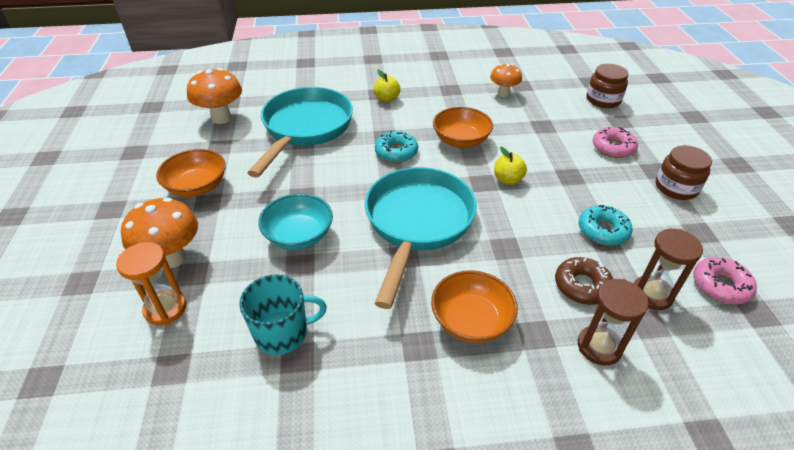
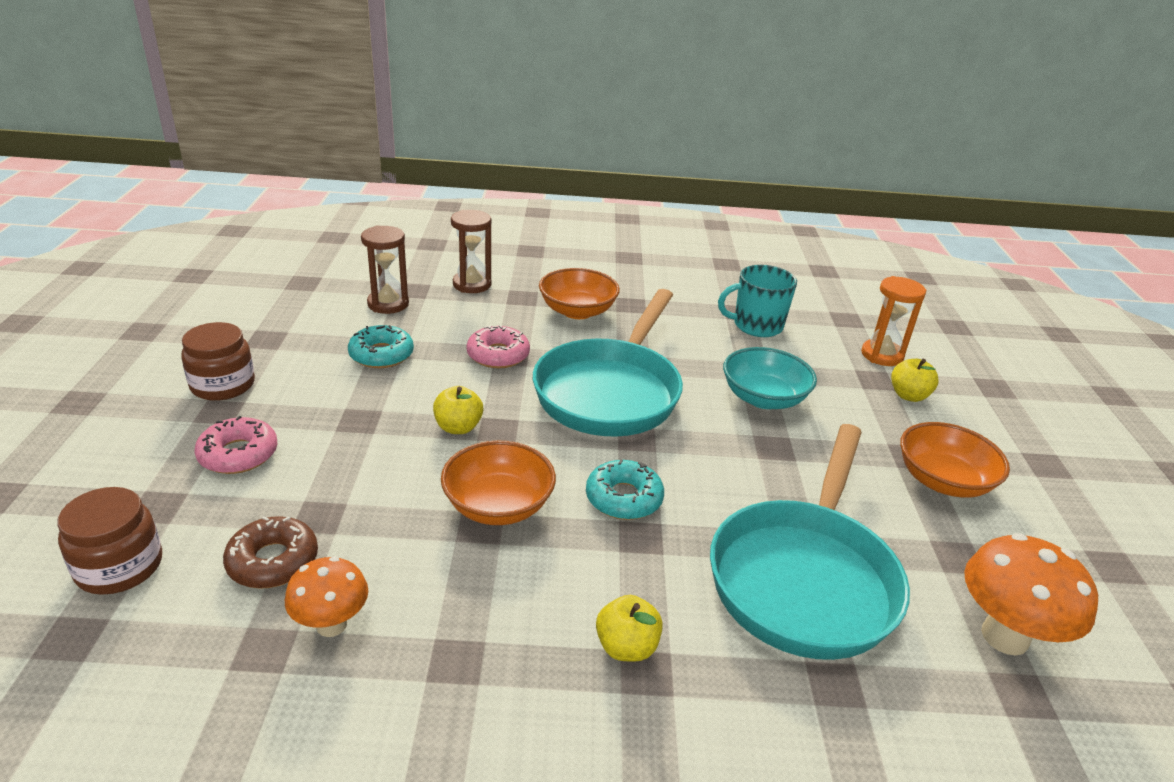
camera: 175 degrees left, 10 degrees down
orange mushroom [121,198,198,268] -> yellow apple [891,359,939,402]
brown donut [555,257,613,305] -> brown donut moved to [223,516,318,589]
pink donut [693,257,757,305] -> pink donut moved to [466,325,530,368]

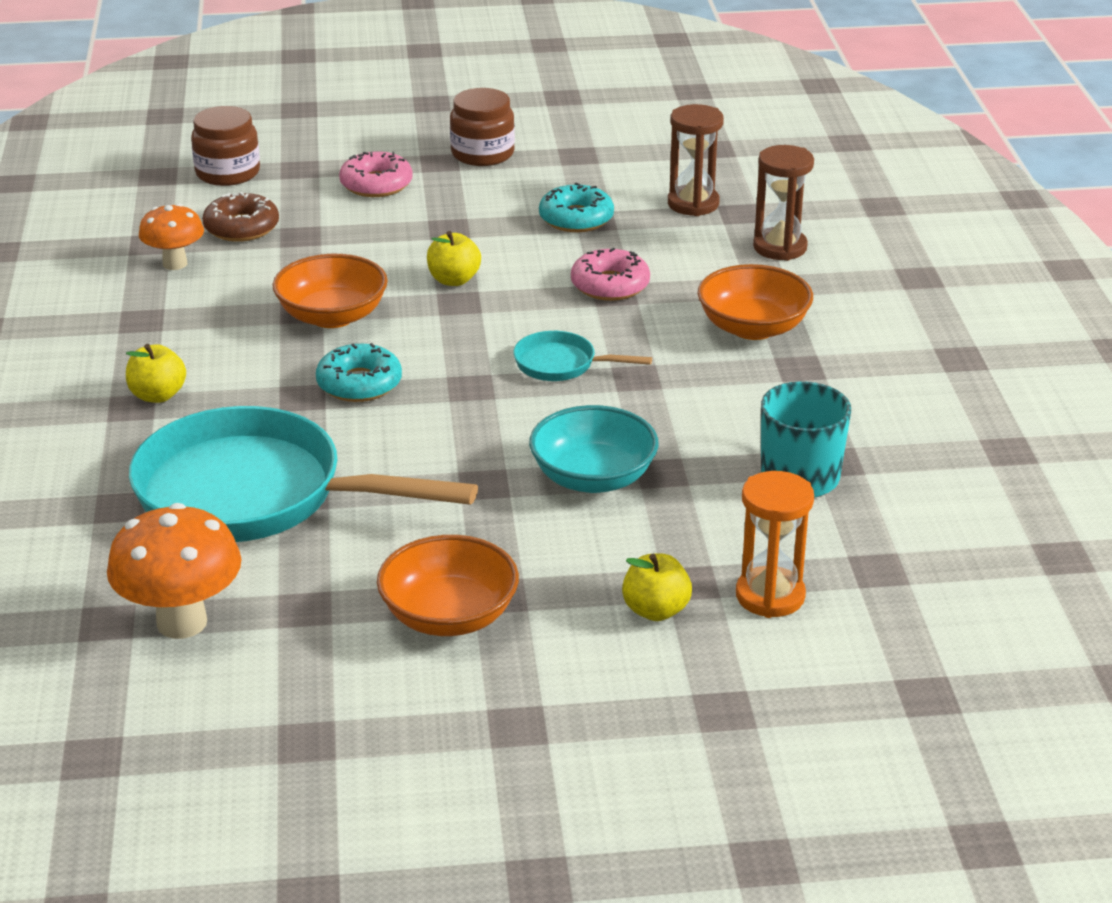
camera: 85 degrees right, 0 degrees up
turquoise pan [533,289,683,436] -> turquoise pan [513,331,652,381], size x0.43

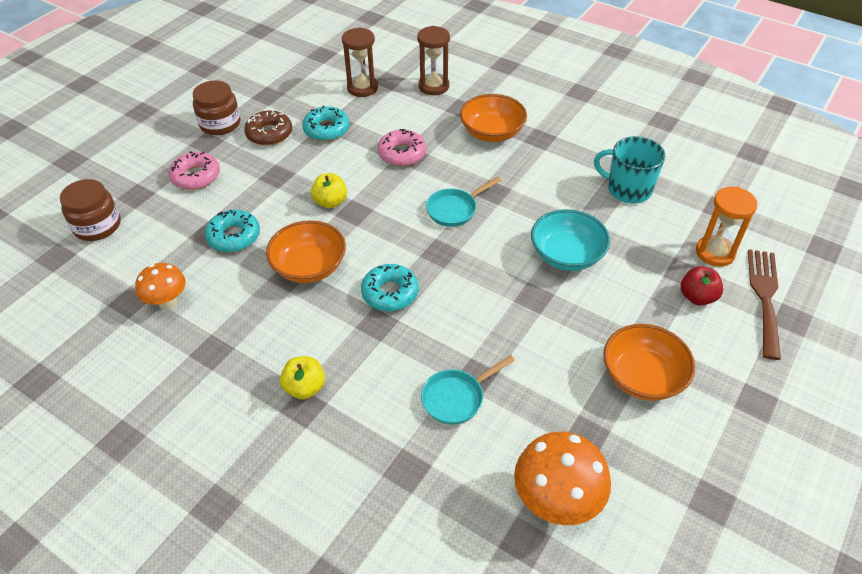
camera: 50 degrees left, 15 degrees up
turquoise pan [129,406,478,542] -> turquoise pan [421,355,515,425], size x0.43
brown donut [202,192,279,242] -> brown donut moved to [244,109,292,146]
yellow apple [622,553,692,621] -> red apple [681,266,723,305]
none -> turquoise donut [205,210,260,252]
none -> brown fork [748,249,781,360]

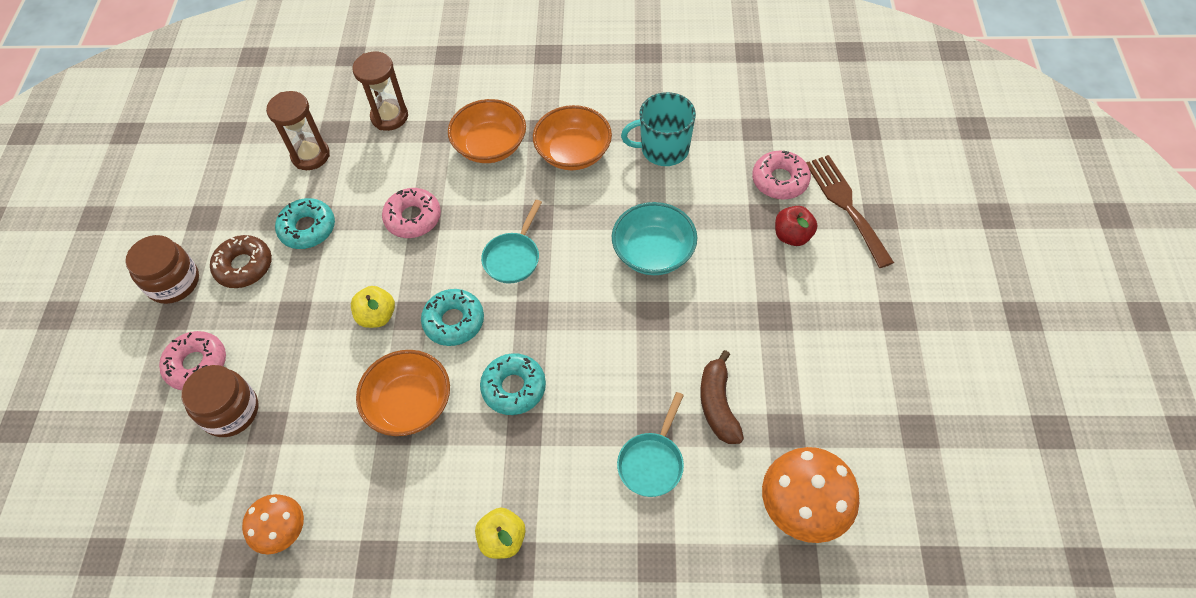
camera: 30 degrees left, 10 degrees up
brown jar [60,179,121,241] -> brown jar moved to [181,365,258,437]
turquoise donut [205,210,260,252] -> turquoise donut moved to [421,289,484,346]
orange bowl [603,324,695,401] -> orange bowl moved to [533,105,612,170]
orange hourglass [696,187,758,267] -> pink donut [752,151,811,200]
none -> brown banana [700,350,744,444]

